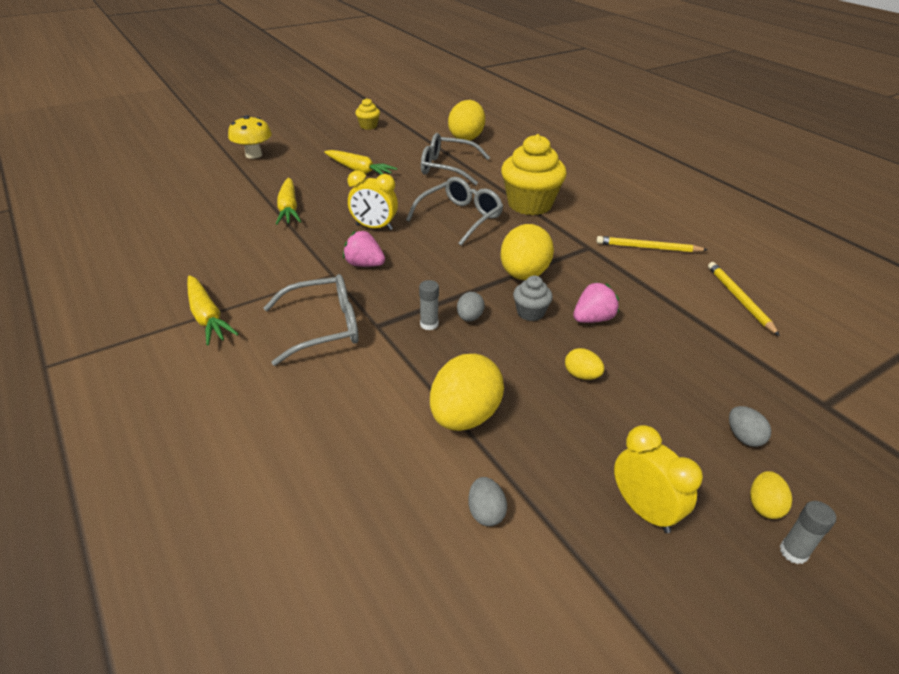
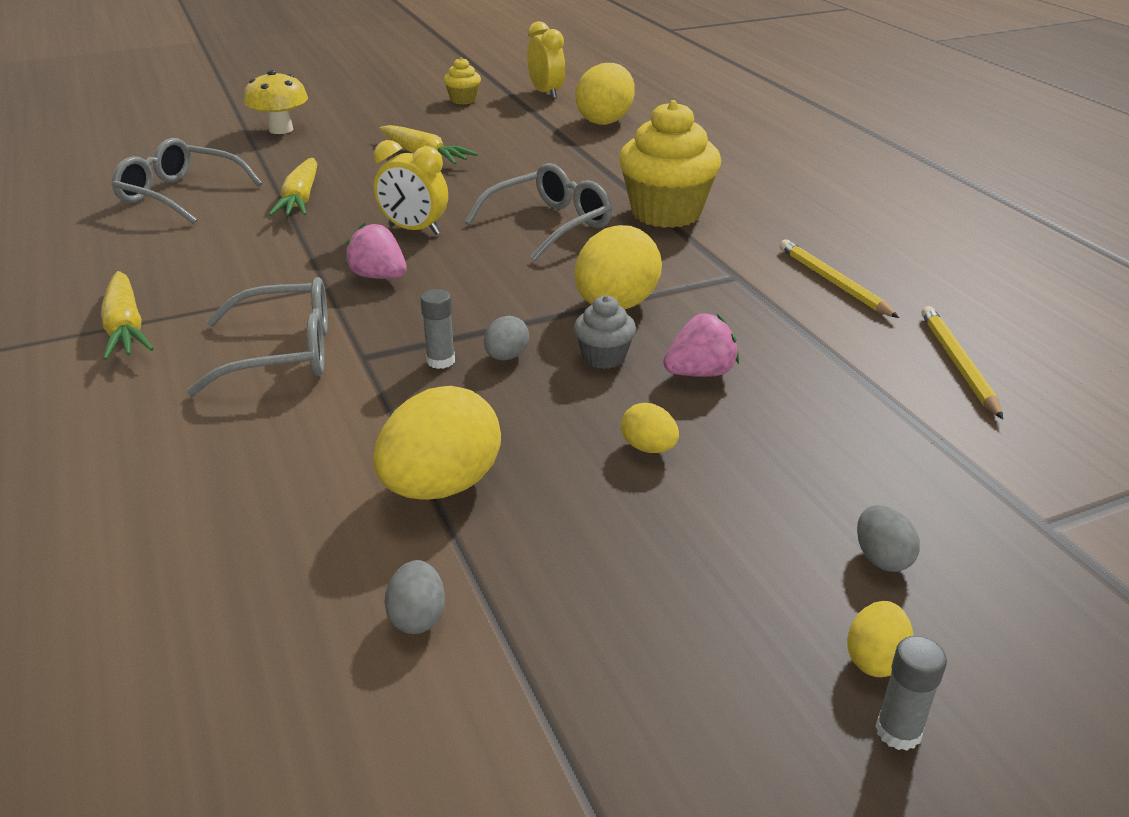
camera: 10 degrees right, 5 degrees down
grey glasses [421,133,490,185] -> grey glasses moved to [111,138,262,224]
yellow pencil [596,236,707,252] -> yellow pencil turned 45 degrees clockwise [780,240,899,318]
yellow clock [614,425,703,533] -> yellow clock moved to [527,21,565,99]

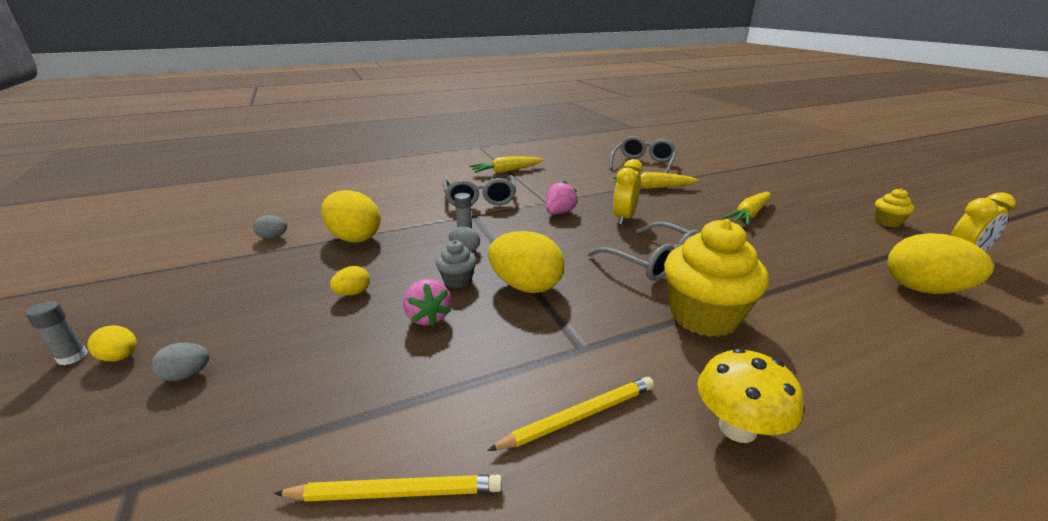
camera: 90 degrees right, 5 degrees down
yellow mushroom [244,70,308,134] -> yellow mushroom moved to [697,348,804,443]

